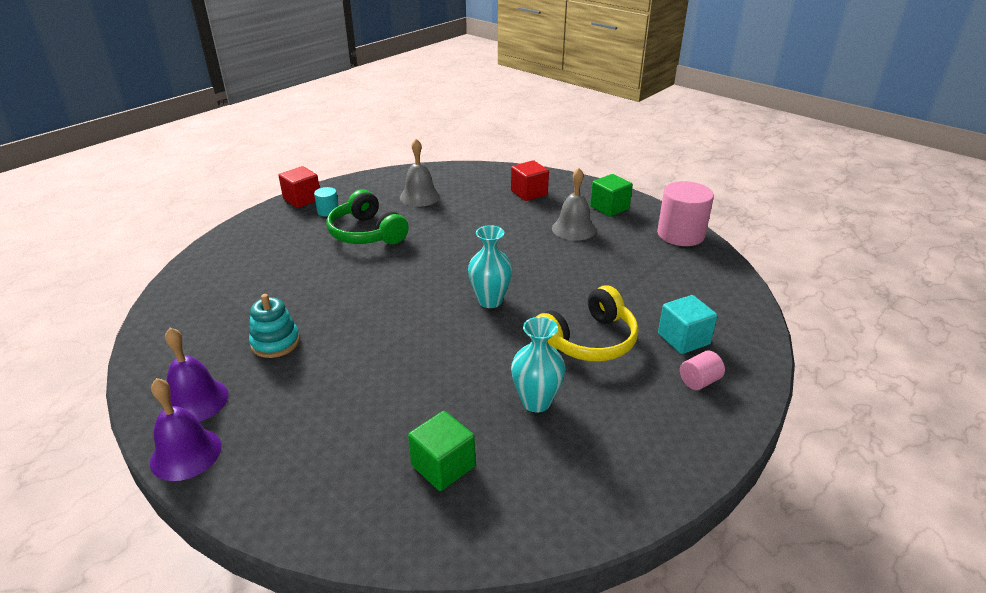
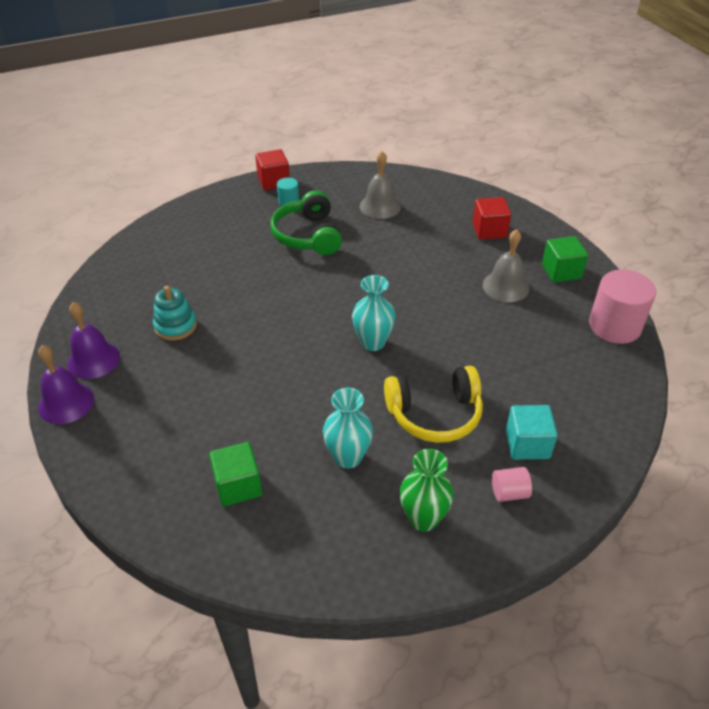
camera: 25 degrees right, 10 degrees up
none -> green vase [400,449,454,532]

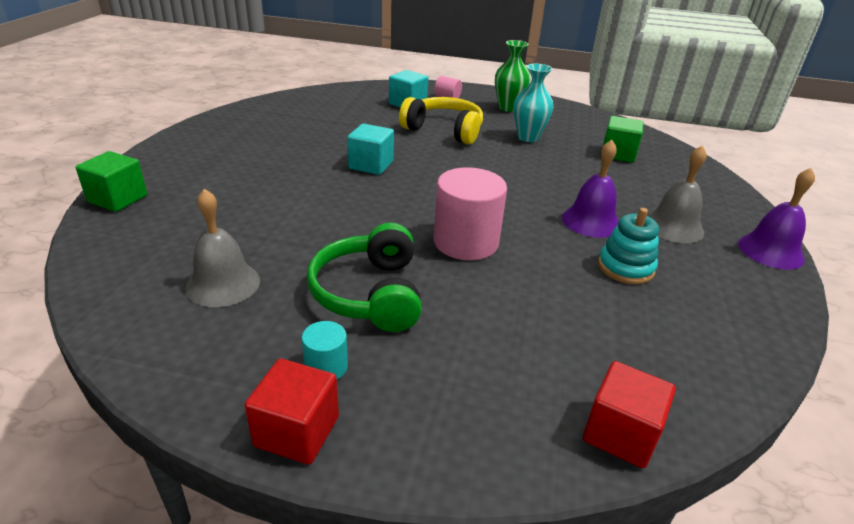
camera: 145 degrees left, 10 degrees down
purple bell [68,302,120,379] -> purple bell moved to [562,140,619,238]
green headphones [271,190,342,255] -> green headphones turned 150 degrees clockwise [307,223,422,332]
turquoise vase [352,275,396,351] -> none
red cube [473,197,511,240] -> red cube moved to [583,361,676,468]
grey bell [483,229,529,302] -> grey bell moved to [647,145,707,243]
green cube [542,236,588,283] -> green cube moved to [76,151,147,212]
pink cylinder [589,270,656,344] -> pink cylinder moved to [434,167,507,260]
none -> turquoise cube [347,124,394,175]

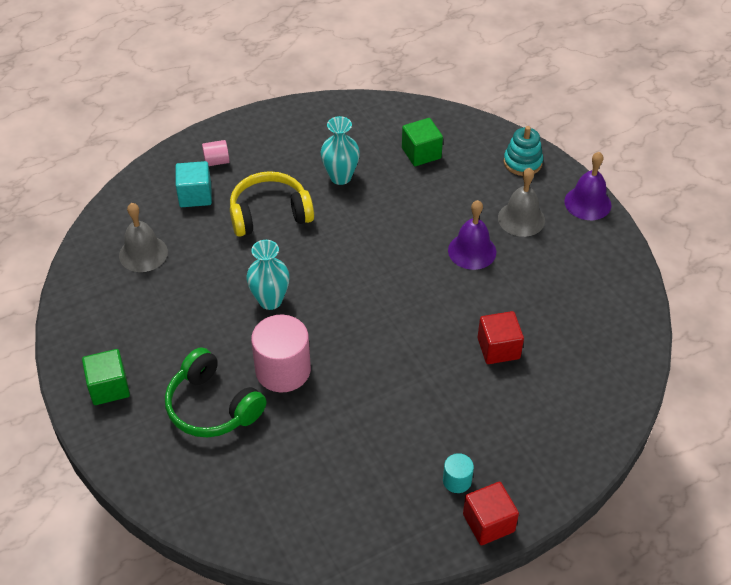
camera: 40 degrees left, 15 degrees up
green cube [76,151,147,212] -> green cube moved to [82,349,130,405]
grey bell [185,189,260,307] -> grey bell moved to [119,203,168,272]
green headphones [307,223,422,332] -> green headphones moved to [165,347,266,437]
turquoise cube [347,124,394,175] -> turquoise vase [246,240,290,310]
pink cylinder [434,167,507,260] -> pink cylinder moved to [251,315,311,392]
green vase [495,40,530,112] -> none
red cube [583,361,676,468] -> red cube moved to [478,311,524,364]
turquoise stacking toy [598,208,659,284] -> turquoise stacking toy moved to [504,126,543,176]

